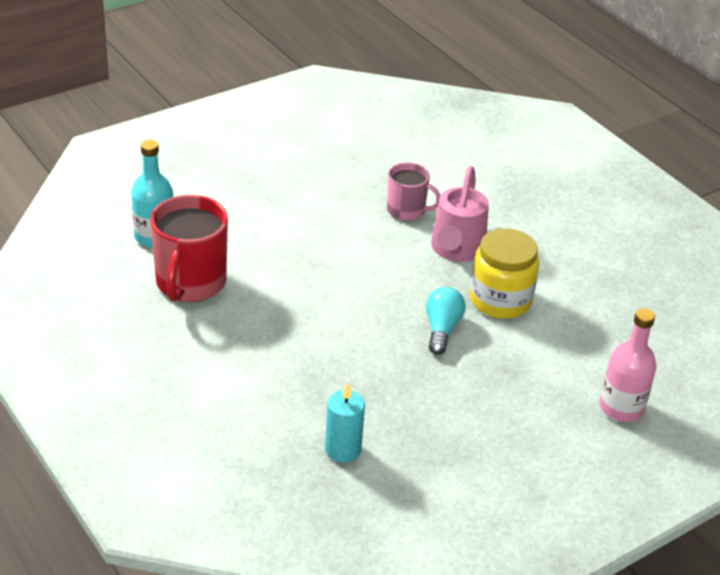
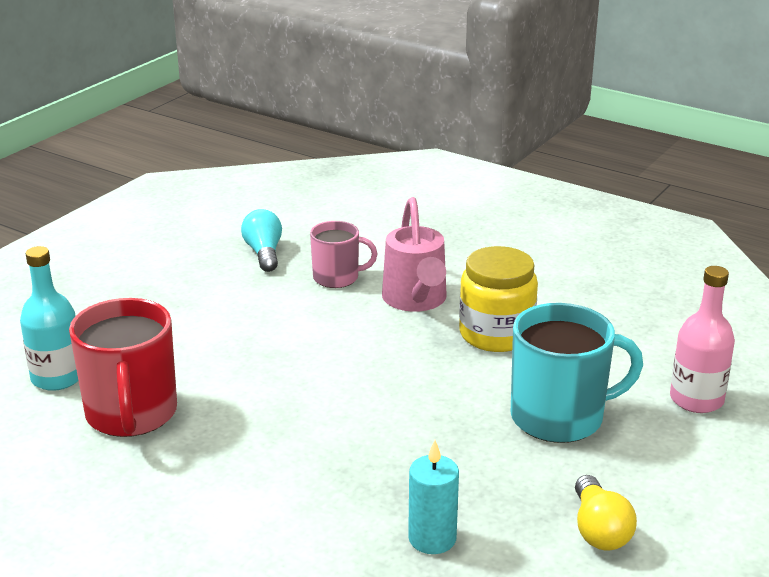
camera: 20 degrees left, 10 degrees down
turquoise light bulb [426,287,466,355] -> turquoise light bulb moved to [241,209,282,272]
none -> turquoise mug [511,303,643,443]
none -> yellow light bulb [575,475,637,551]

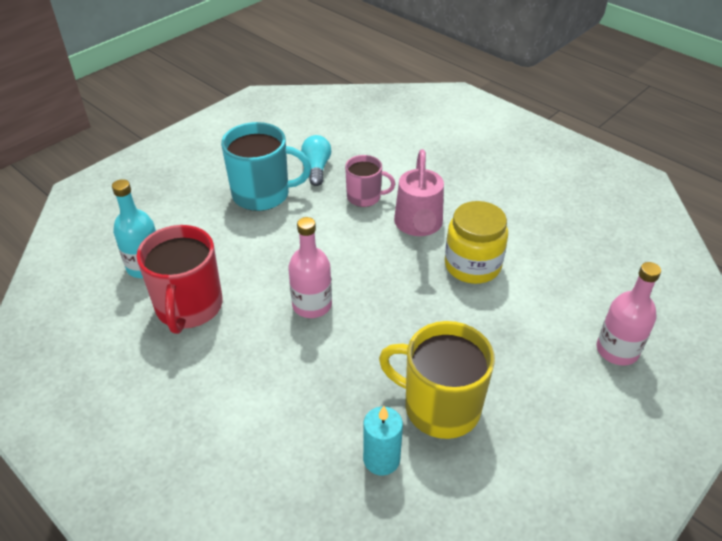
camera: 10 degrees right, 15 degrees up
turquoise mug [511,303,643,443] -> turquoise mug moved to [221,122,311,211]
yellow light bulb [575,475,637,551] -> none
none -> pink bottle [288,217,332,318]
none -> yellow mug [379,321,495,439]

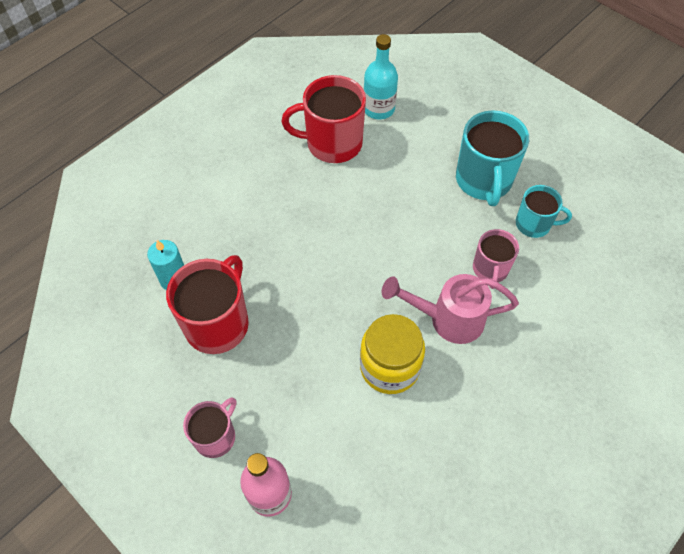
camera: 90 degrees right, 15 degrees up
pink bottle [288,217,332,318] -> none
turquoise light bulb [301,135,331,186] -> turquoise mug [516,185,572,238]
yellow mug [379,321,495,439] -> red mug [166,255,249,354]
none -> pink mug [183,397,236,458]

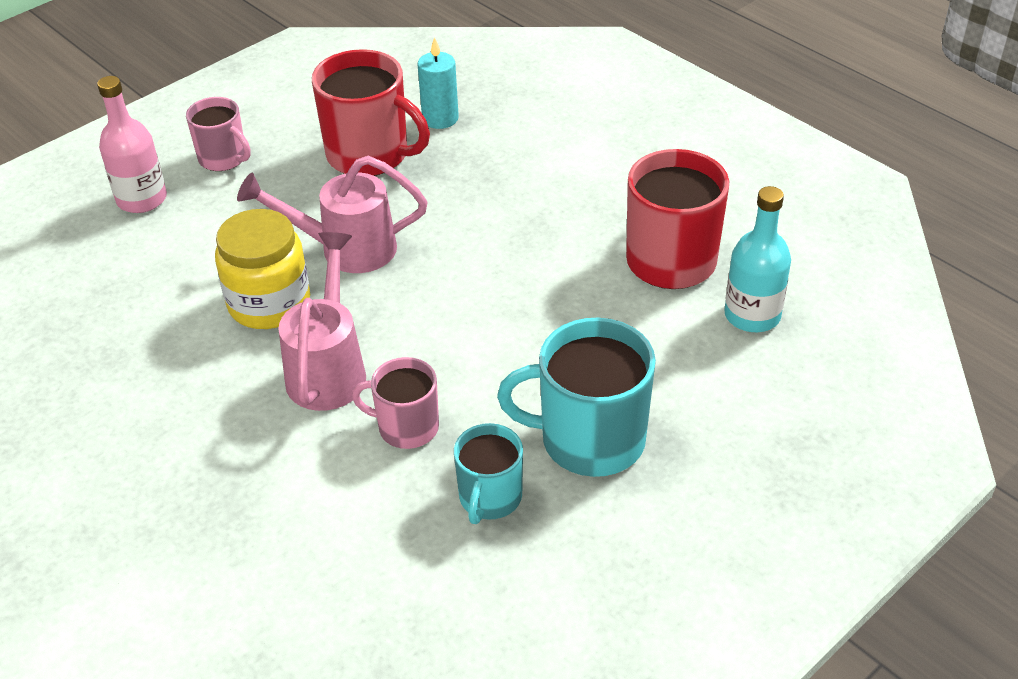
camera: 95 degrees right, 15 degrees down
none -> pink watering can [237,156,428,273]

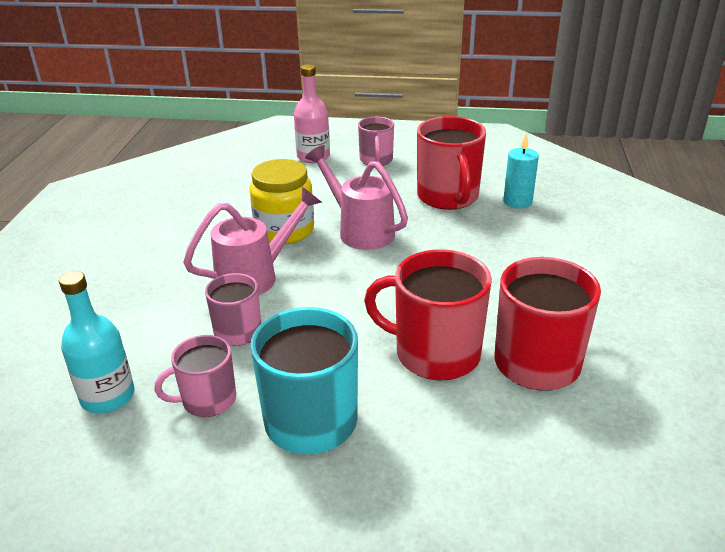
camera: 50 degrees right, 10 degrees down
turquoise mug [454,423,523,524] -> pink mug [155,335,236,417]
turquoise bottle [724,186,791,332] -> turquoise bottle moved to [59,271,135,413]
none -> red mug [364,250,492,381]

